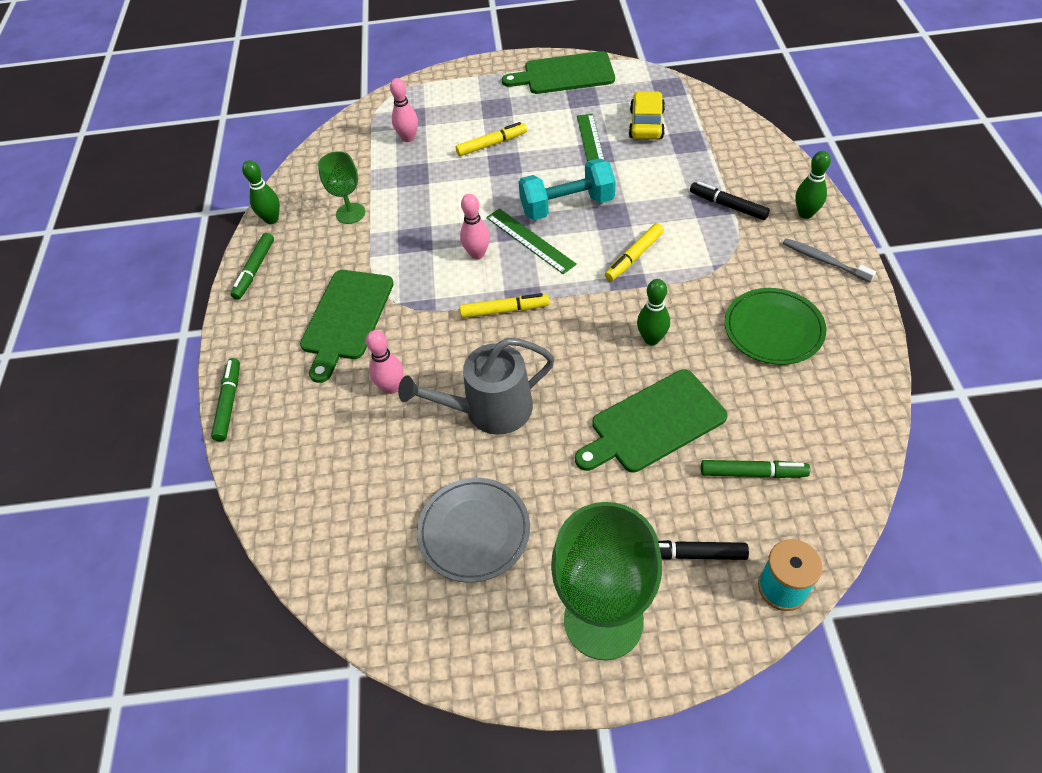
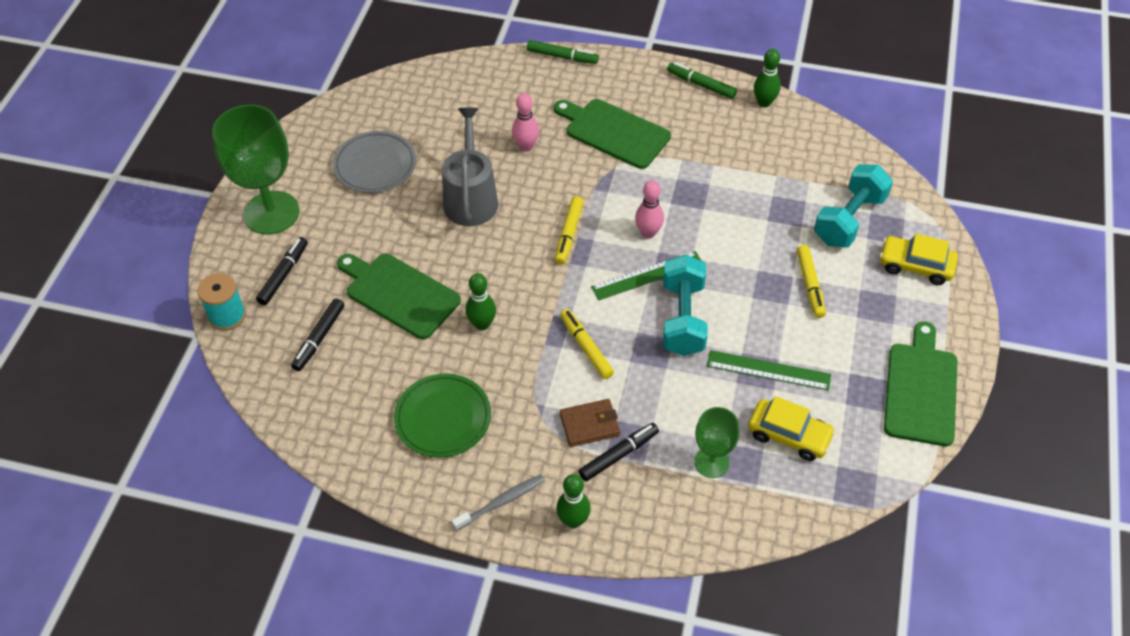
camera: 105 degrees right, 0 degrees up
green goblet [318,151,365,224] -> green goblet moved to [694,407,740,478]
pink bowling pin [390,78,418,142] -> turquoise dumbbell [814,164,893,247]
green cutting board [575,369,728,472] -> green cutting board turned 45 degrees counterclockwise [337,254,461,339]
green marker [701,460,810,478] -> black marker [291,299,344,371]
none -> brown wallet [560,399,620,447]
none -> yellow car [880,234,958,285]

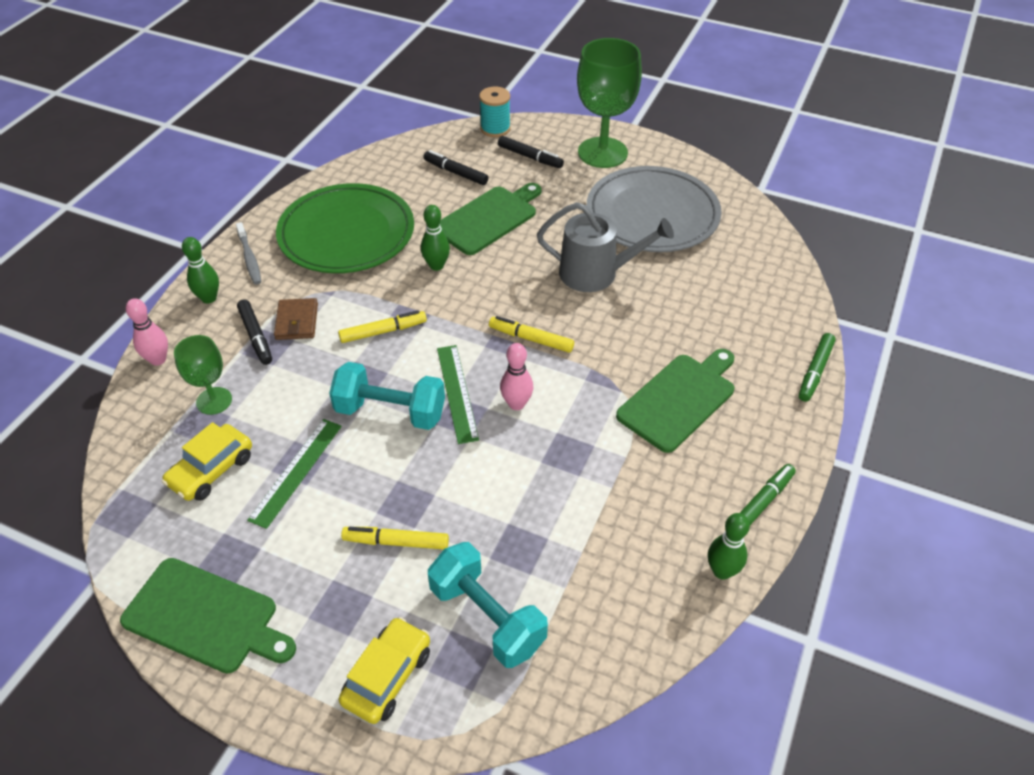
camera: 100 degrees right, 5 degrees down
grey plate [333,131,416,193] -> grey plate [587,166,722,252], size x1.62
green plate [394,374,491,457] -> green plate [276,183,414,273], size x1.62
pink bowling pin [512,93,539,151] -> pink bowling pin moved to [126,298,168,366]

